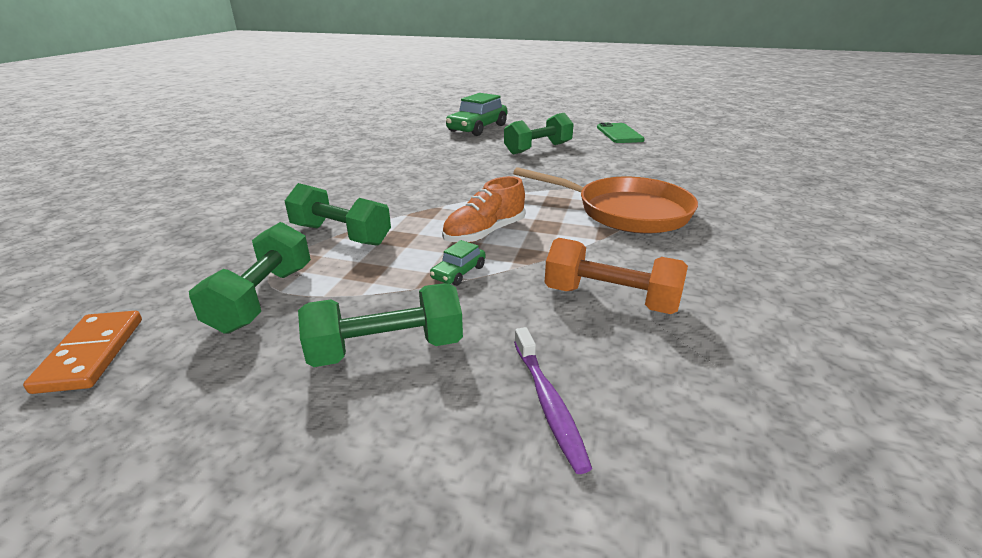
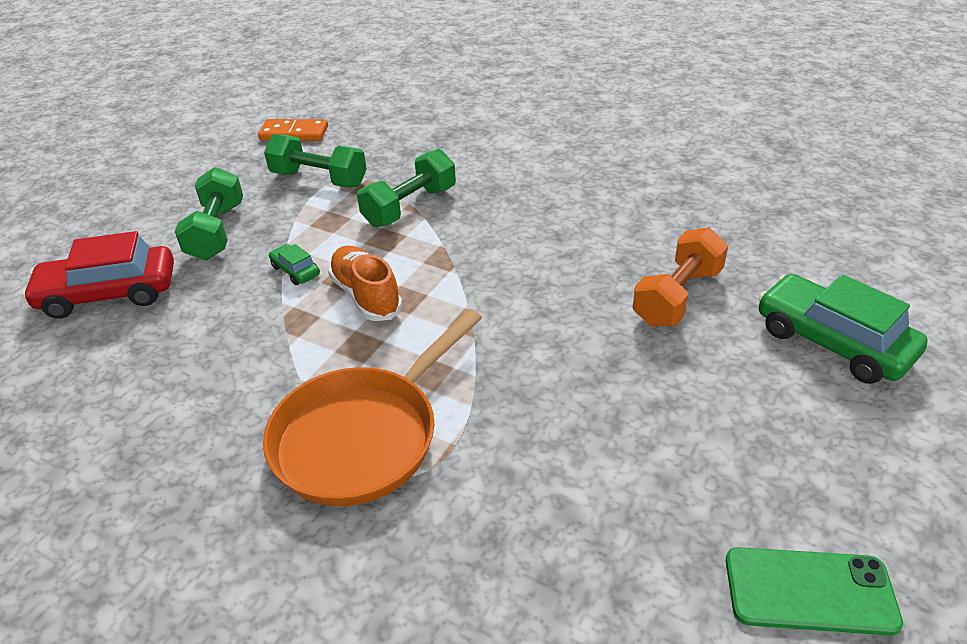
camera: 105 degrees right, 10 degrees up
green dumbbell [504,113,574,154] -> none
purple toothbrush [514,327,592,474] -> red car [22,231,174,319]
orange dumbbell [544,238,688,314] -> orange dumbbell moved to [632,227,728,327]

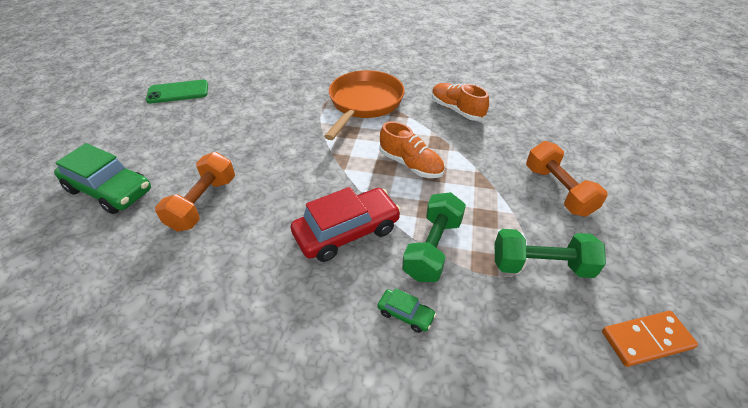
camera: 160 degrees right, 5 degrees up
red car [22,231,174,319] -> red car moved to [291,187,401,262]
green dumbbell [175,167,243,260] -> orange dumbbell [526,141,607,217]
green car [269,244,320,285] -> green car moved to [377,288,436,333]
none -> orange shoe [432,83,489,121]

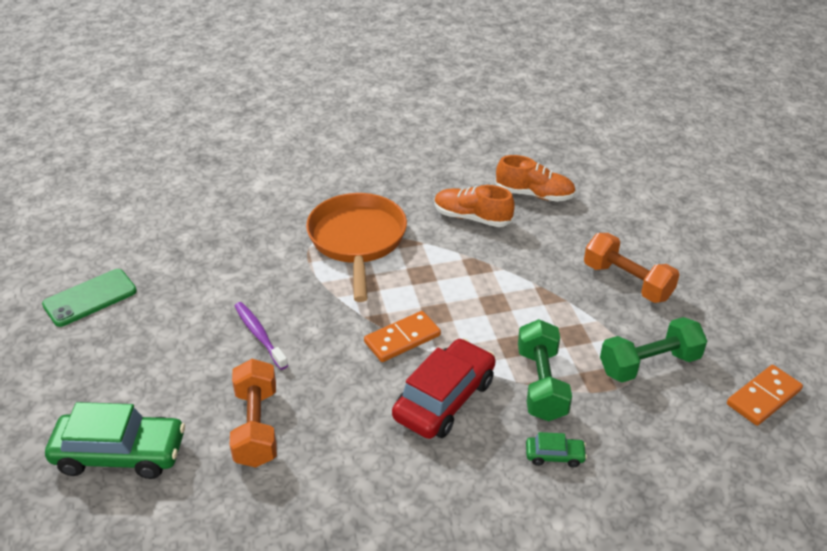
camera: 25 degrees left, 5 degrees down
orange shoe [379,121,445,178] -> orange shoe moved to [495,155,576,202]
none -> purple toothbrush [235,302,288,370]
none -> orange domino [364,311,441,362]

